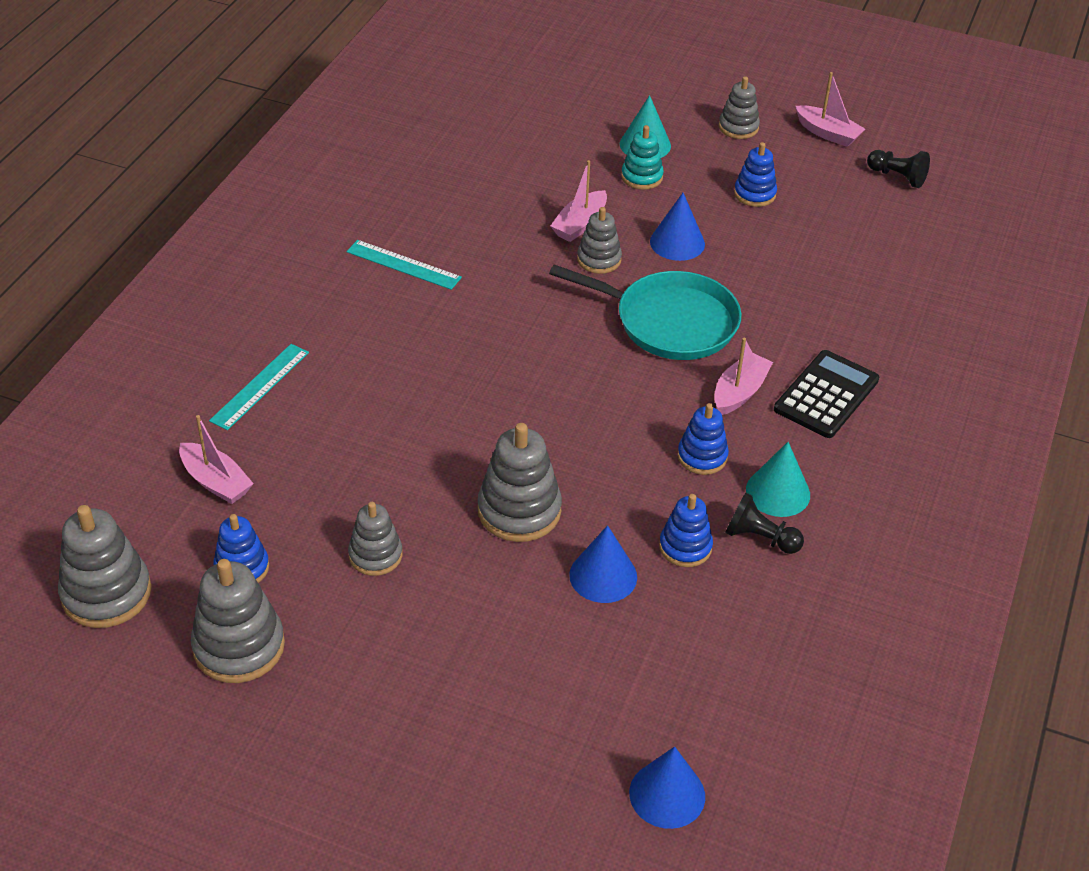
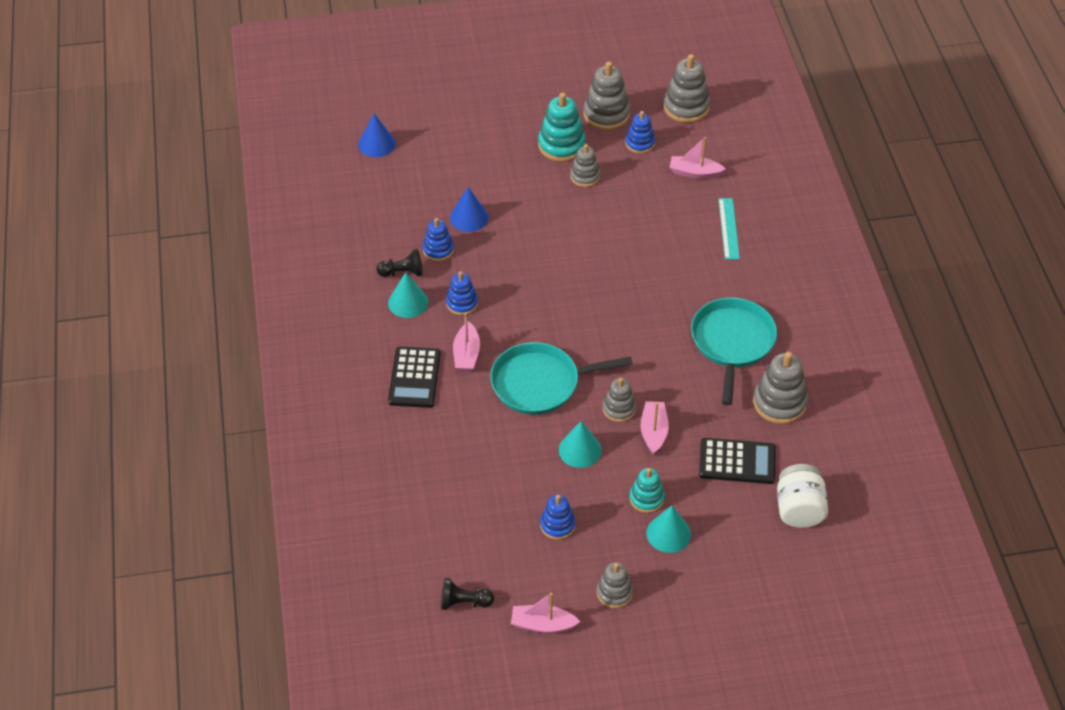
camera: 150 degrees right, 5 degrees up
turquoise ruler [347,240,462,290] -> turquoise pan [691,297,777,405]
grey stacking toy [478,423,562,542] -> grey stacking toy moved to [753,352,808,424]
blue cone [650,193,705,261] -> turquoise cone [559,421,602,468]
none -> turquoise stacking toy [538,92,586,162]
none -> black calculator [699,438,776,484]
none -> white jar [777,464,828,528]

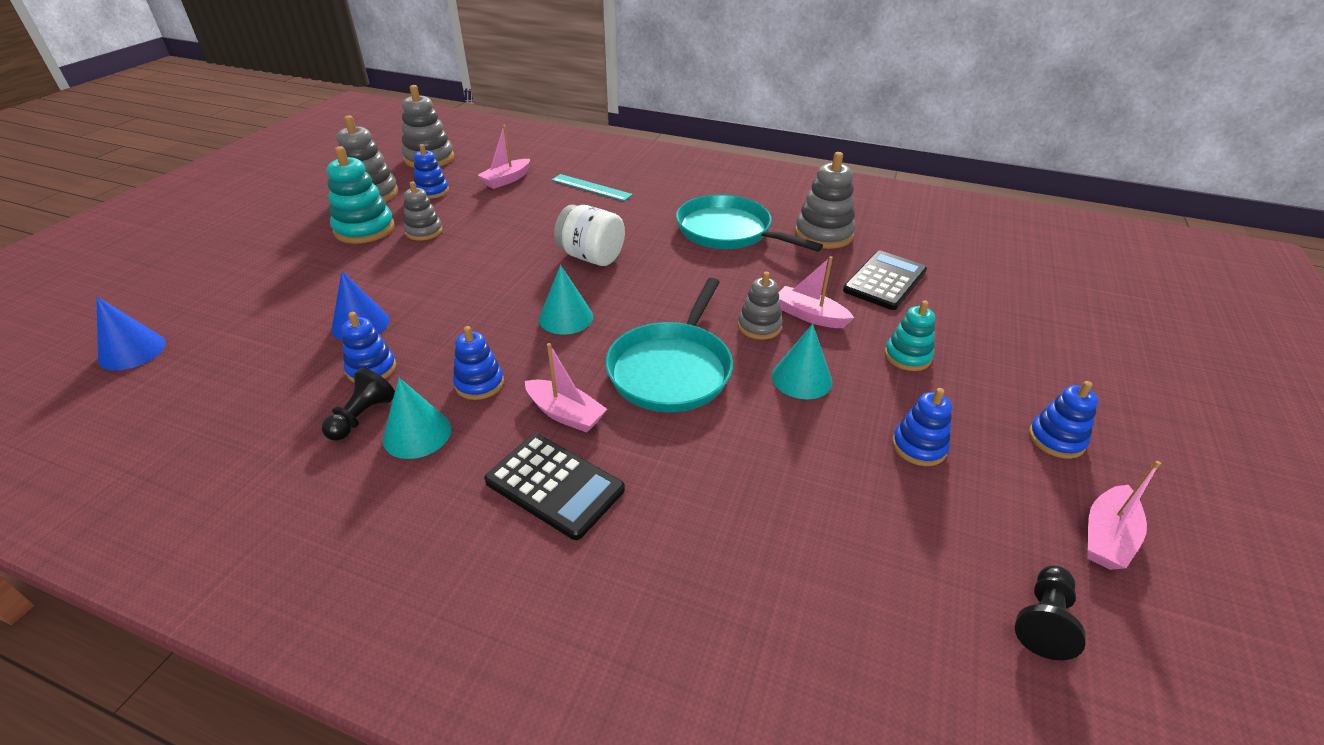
camera: 60 degrees left, 10 degrees down
grey stacking toy [597,562,633,608] -> blue stacking toy [1029,381,1098,459]
turquoise cone [646,505,691,553] -> turquoise cone moved to [539,265,593,335]
white jar [777,464,828,528] -> white jar moved to [554,204,625,266]

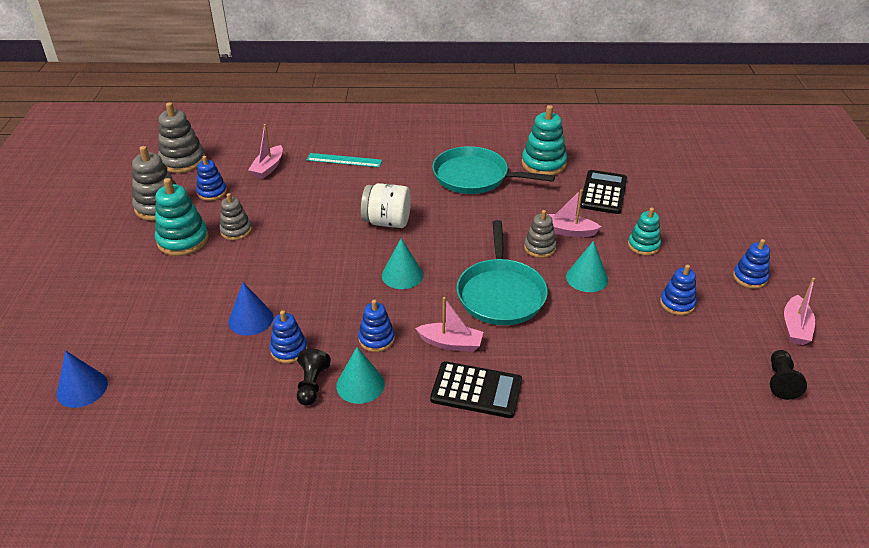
camera: 20 degrees left, 0 degrees up
grey stacking toy [795,152,856,249] -> turquoise stacking toy [522,105,567,175]

